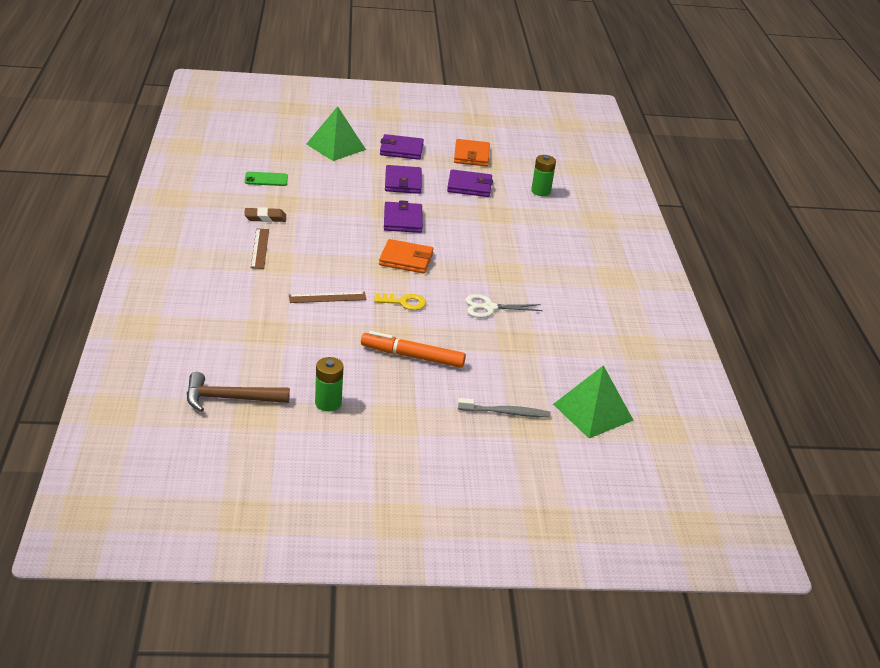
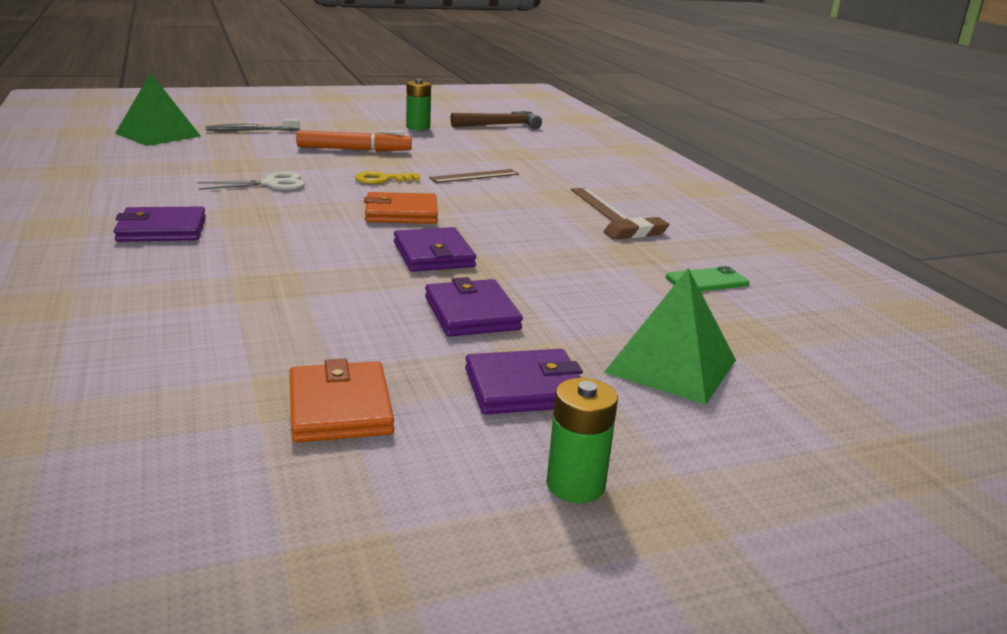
camera: 165 degrees right, 10 degrees down
purple wallet [447,169,493,197] -> purple wallet moved to [114,206,206,242]
green battery [531,155,556,196] -> green battery moved to [546,378,618,503]

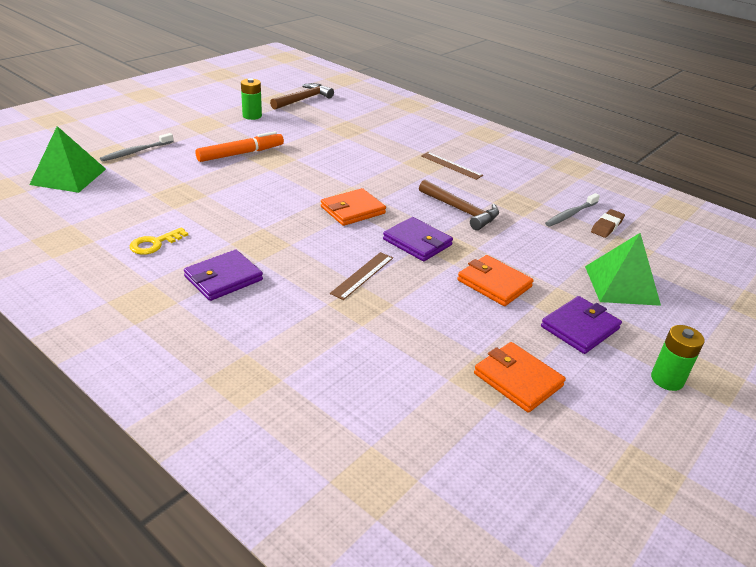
camera: 30 degrees left, 10 degrees up
white scissors [197,172,305,190] -> none
yellow key [355,171,420,184] -> yellow key moved to [130,227,188,255]
purple wallet [425,277,523,337] -> orange wallet [457,255,534,306]
brown ruler [429,169,519,183] -> brown ruler moved to [330,252,393,300]
brown eraser [603,217,669,240] -> brown eraser moved to [591,209,625,238]
green phone [666,266,749,291] -> grey toothbrush [545,193,600,227]
none -> brown hammer [419,180,499,230]

